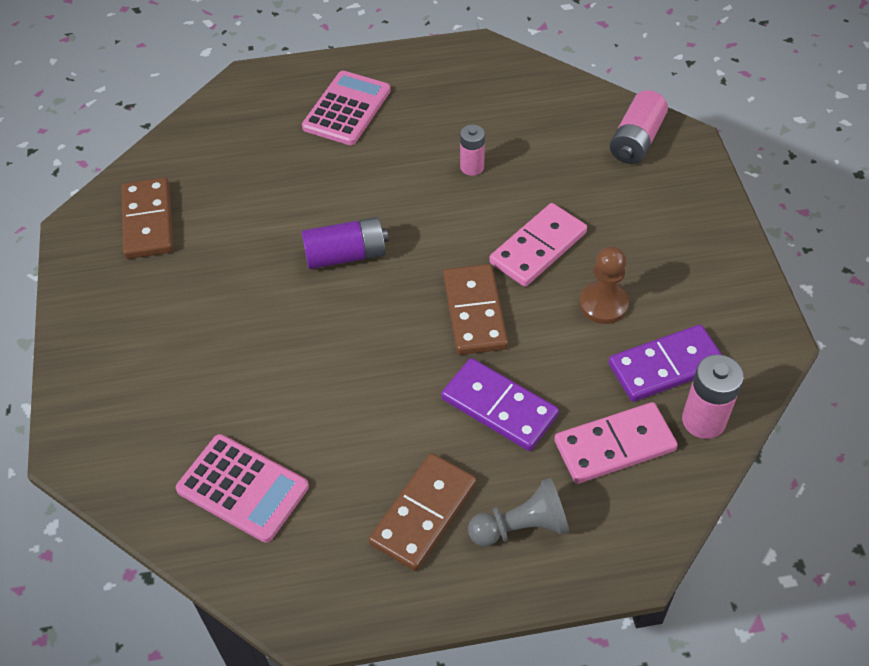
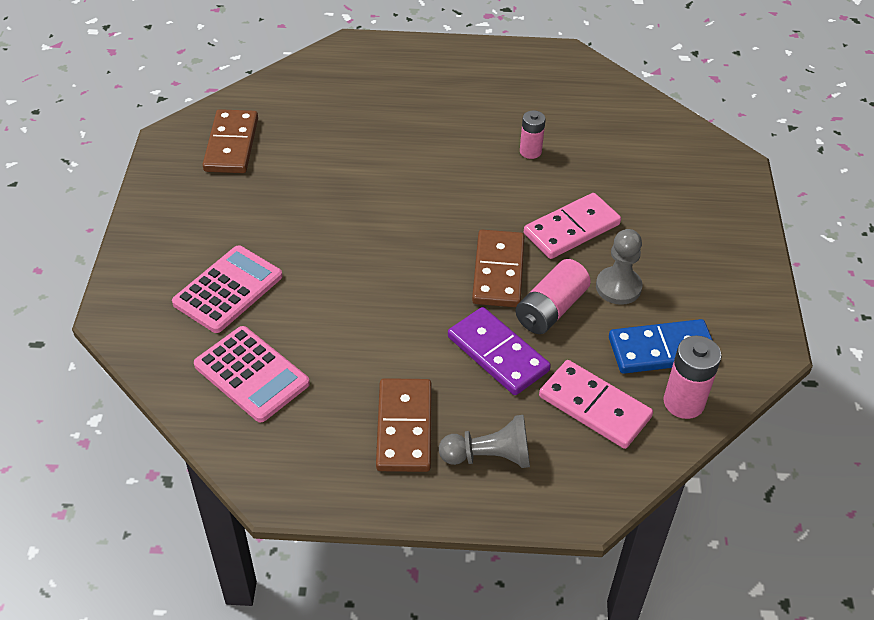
camera: 10 degrees right, 5 degrees down
pink calculator [302,71,391,145] -> pink calculator moved to [172,245,282,333]
purple battery [302,217,389,269] -> none
brown domino [369,453,477,571] -> brown domino turned 45 degrees counterclockwise [376,378,432,472]
pink domino [554,402,678,484] -> pink domino turned 45 degrees clockwise [539,360,653,449]
brown pawn [579,246,629,324] -> grey pawn [596,229,642,305]
purple domino [609,325,722,402] -> blue domino [609,319,713,374]
pink battery [610,90,668,164] -> pink battery moved to [516,259,591,334]

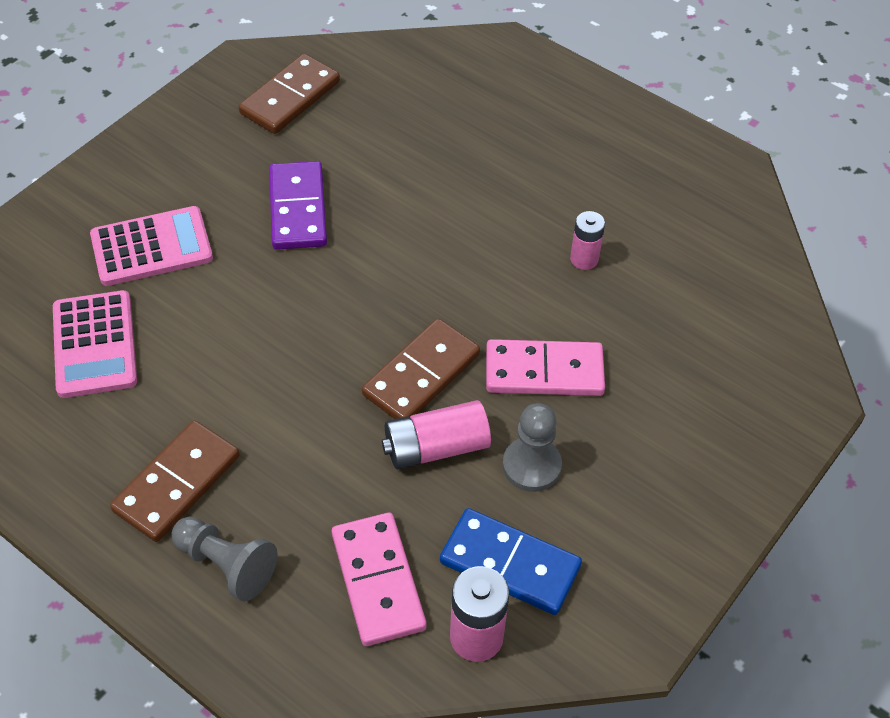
camera: 35 degrees right, 5 degrees up
purple domino [448,307,551,395] -> purple domino moved to [269,161,327,250]

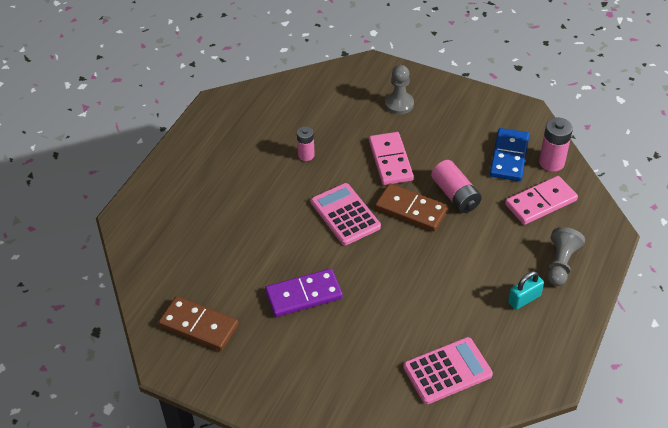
camera: 100 degrees left, 5 degrees down
pink calculator [90,206,213,286] -> pink calculator moved to [311,183,381,245]
brown domino [110,420,239,542] -> turquoise padlock [508,271,544,310]
grey pawn [503,403,562,492] -> grey pawn moved to [385,65,414,115]

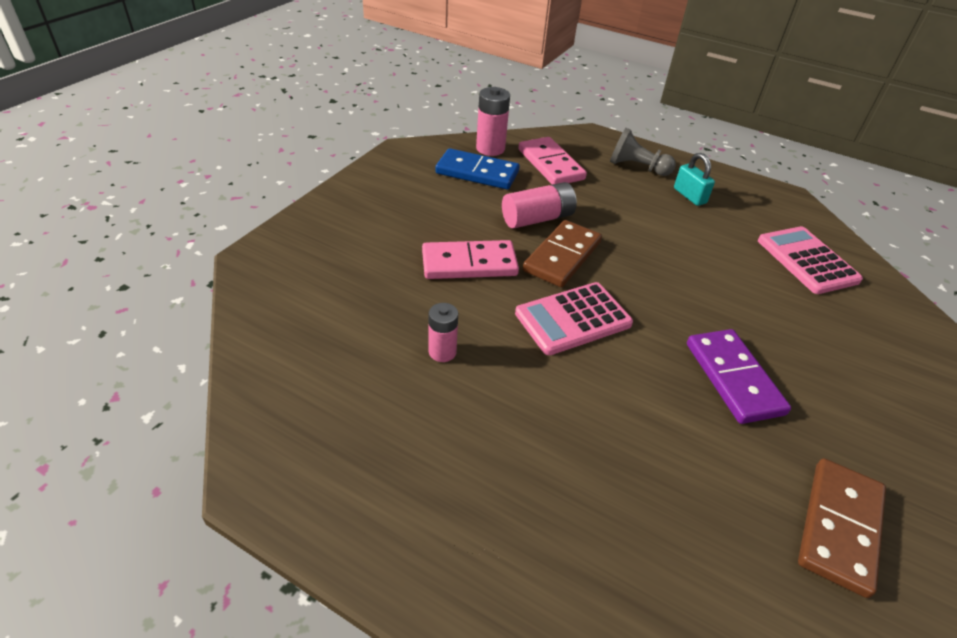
camera: 90 degrees left, 5 degrees down
grey pawn [385,65,414,115] -> none

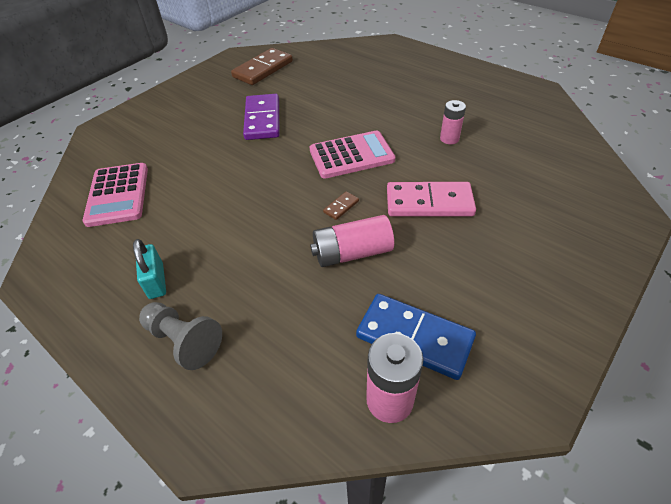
camera: 165 degrees left, 5 degrees up
pink domino [518,137,587,185] -> none
brown domino [523,220,602,287] -> brown domino [323,191,359,220], size x0.43

